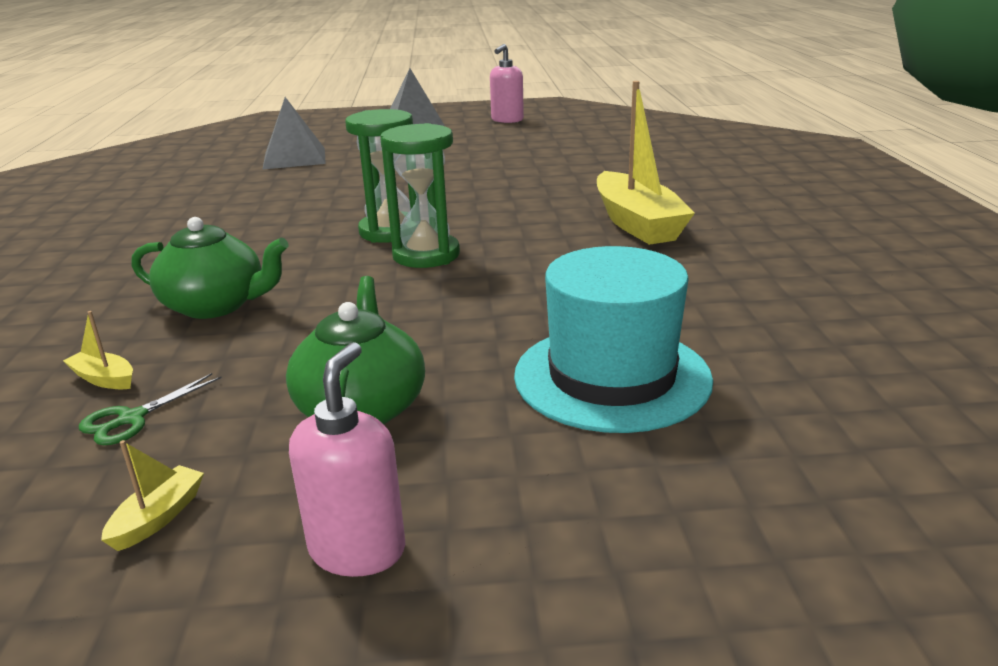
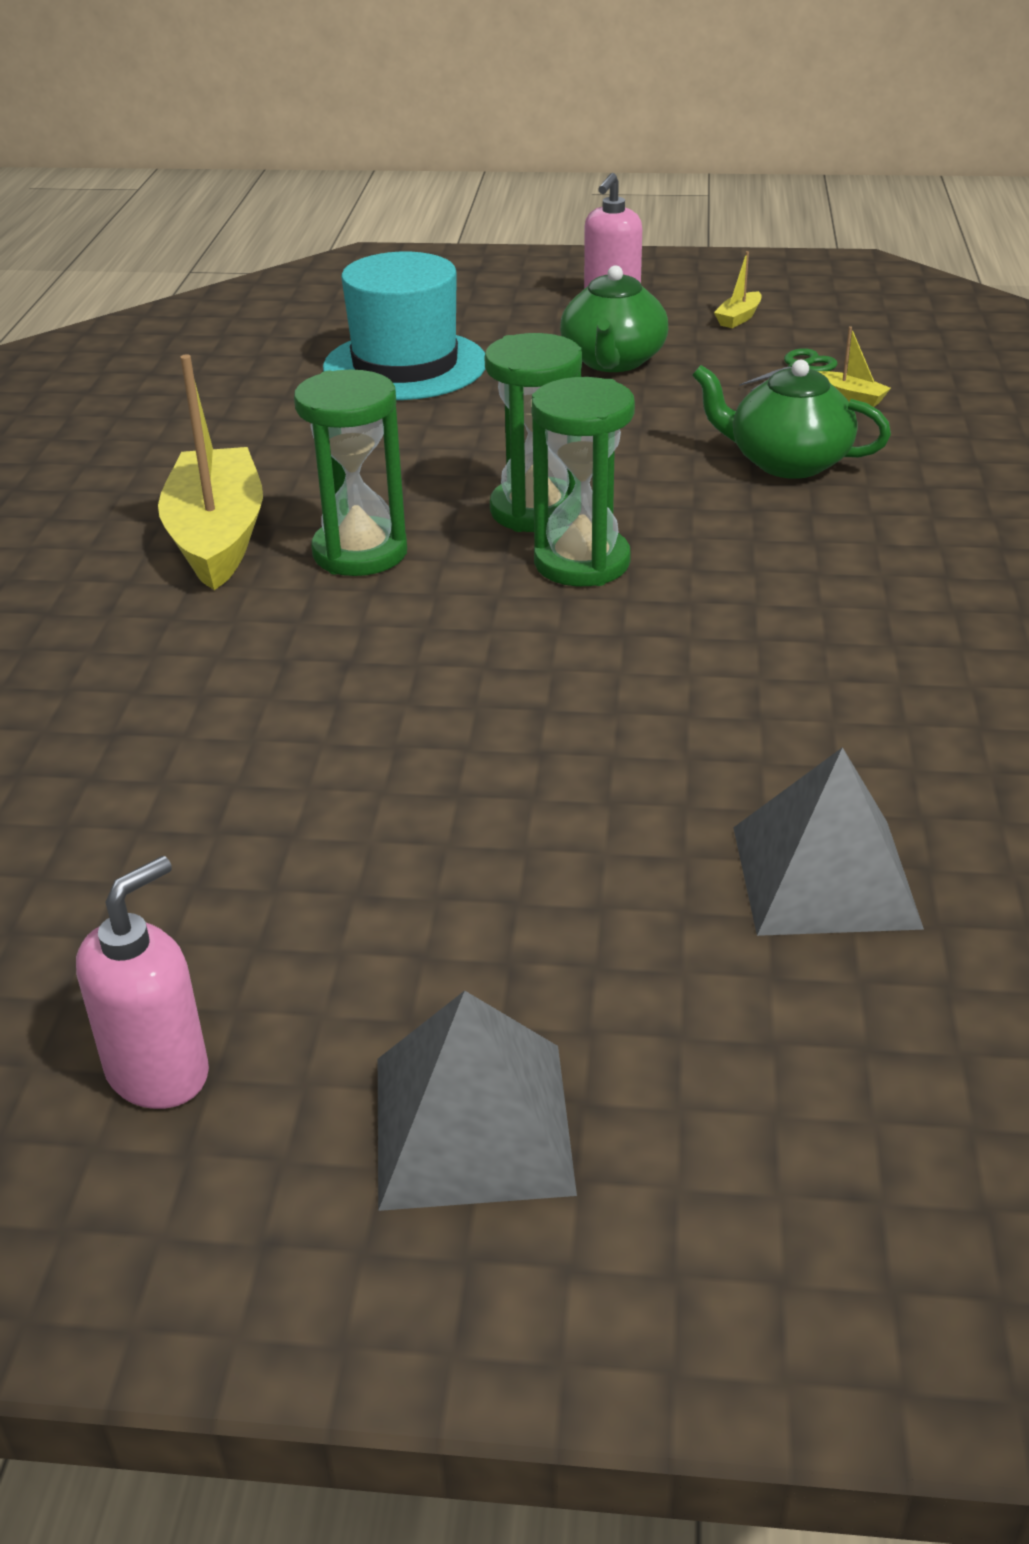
camera: 170 degrees left, 10 degrees up
none -> green hourglass [294,369,407,576]

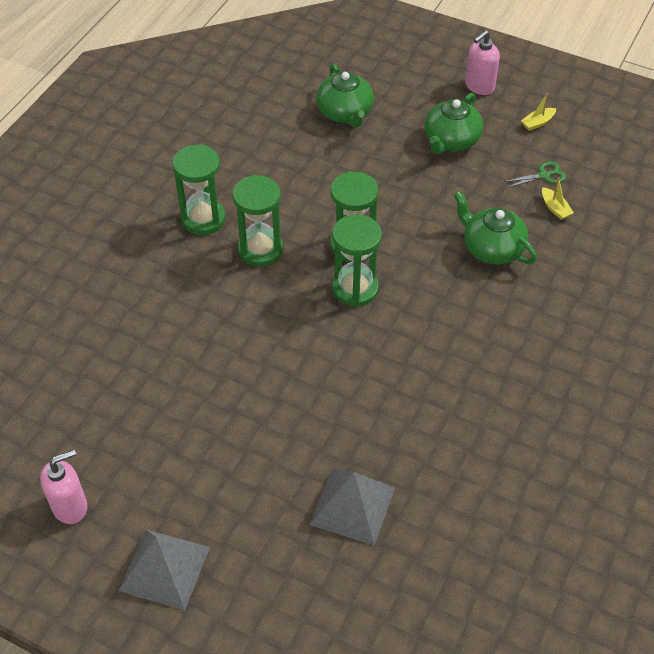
camera: 20 degrees right, 15 degrees up
yellow boat [158,355,263,590] -> green hourglass [172,144,226,235]
turquoise hat [323,252,486,400] -> green teapot [316,64,374,128]

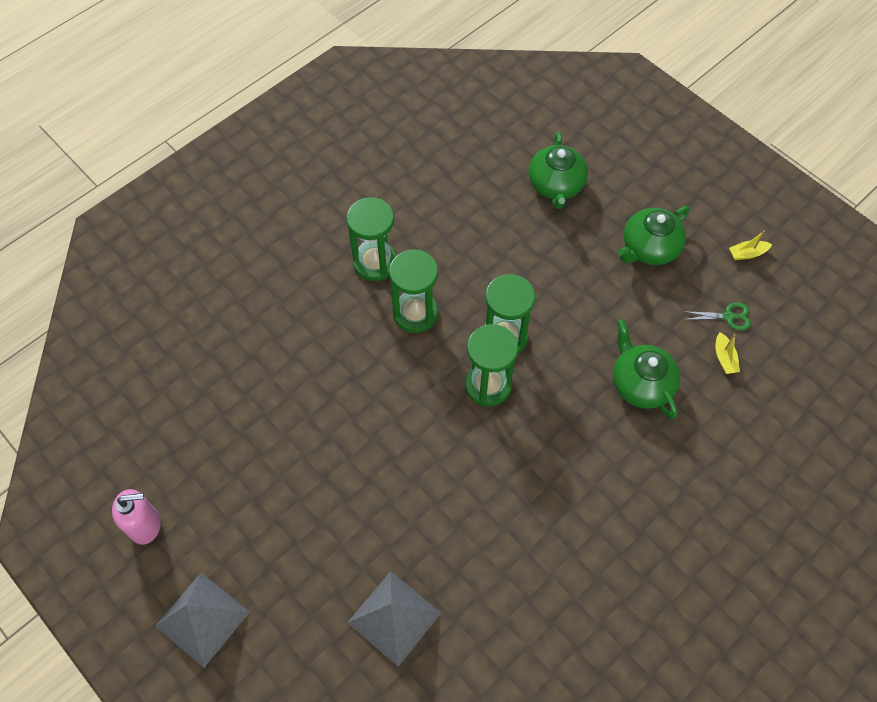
camera: 20 degrees right, 10 degrees up
pink soap dispenser [465,30,500,95] -> none

